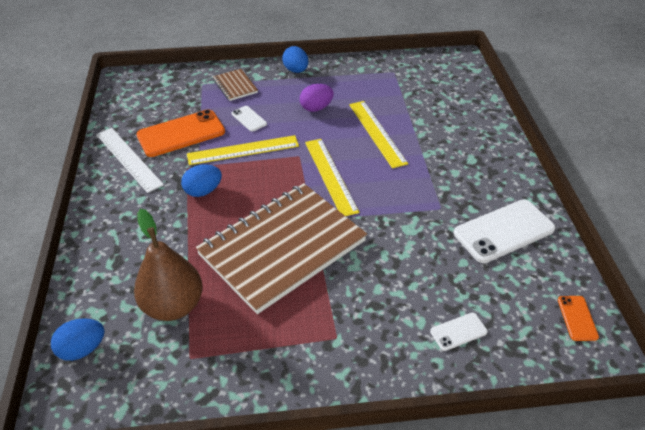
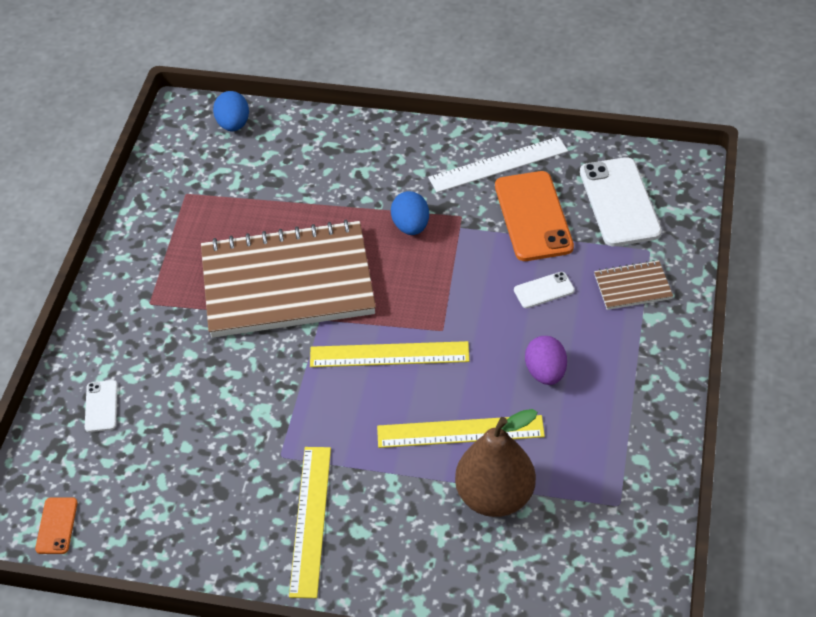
camera: 110 degrees right, 5 degrees up
brown pear [134,209,203,321] -> brown pear moved to [455,409,538,517]
yellow ruler [187,135,299,165] -> yellow ruler moved to [289,447,331,598]
brown notebook [196,183,367,314] -> brown notebook turned 75 degrees counterclockwise [201,220,376,338]
blue egg [282,46,308,73] -> none
white phone [454,200,556,263] -> white phone moved to [580,157,662,246]
orange phone [558,296,599,341] -> orange phone turned 75 degrees clockwise [35,497,78,554]

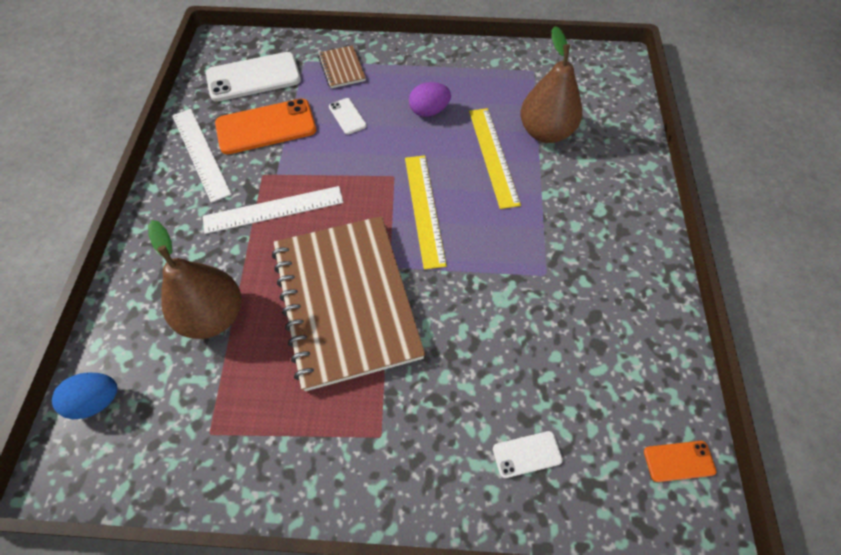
camera: 100 degrees left, 10 degrees up
yellow ruler [289,447,331,598] -> none
blue egg [391,191,429,235] -> white ruler [203,186,344,234]
none -> brown pear [148,220,241,339]

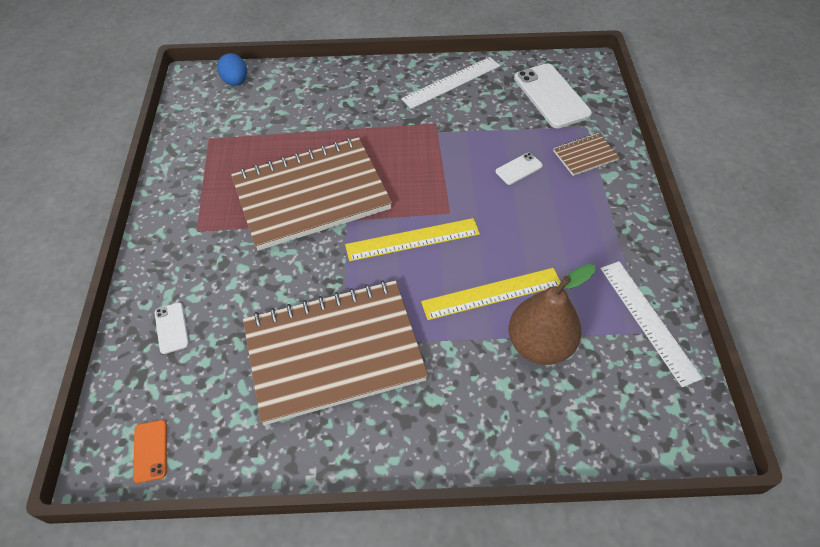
camera: 85 degrees right, 5 degrees down
brown pear [148,220,241,339] -> none
white ruler [203,186,344,234] -> white ruler moved to [600,261,703,387]
orange phone [215,99,316,154] -> none
purple egg [409,82,451,117] -> none
none -> brown notebook [243,280,428,425]

